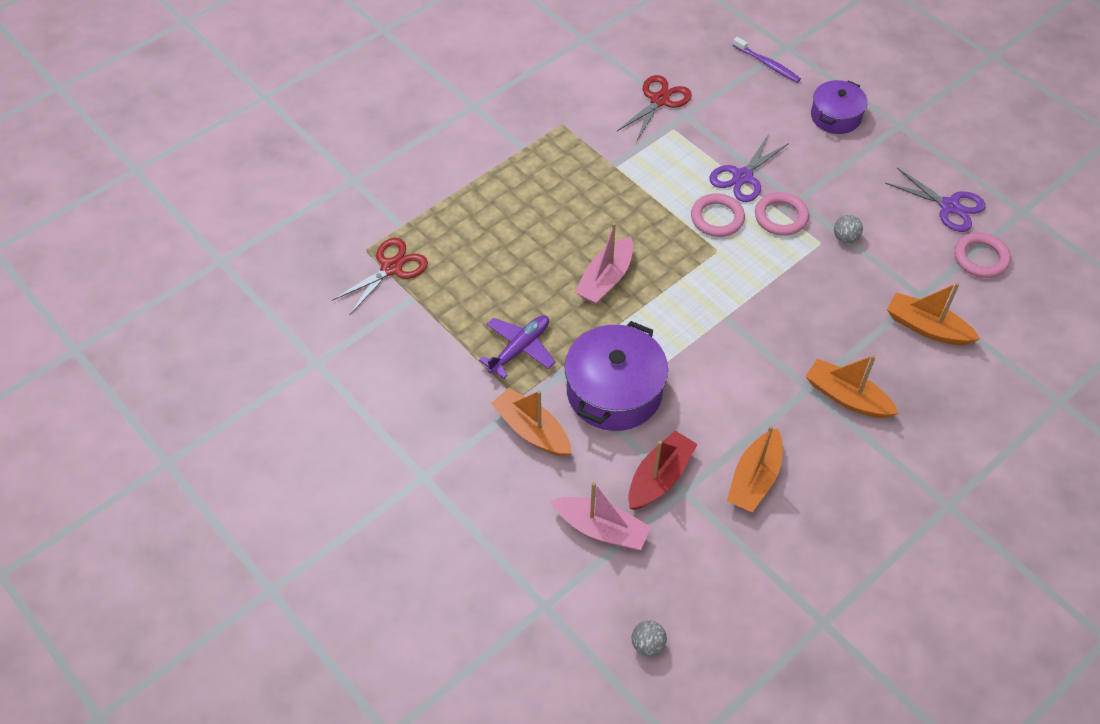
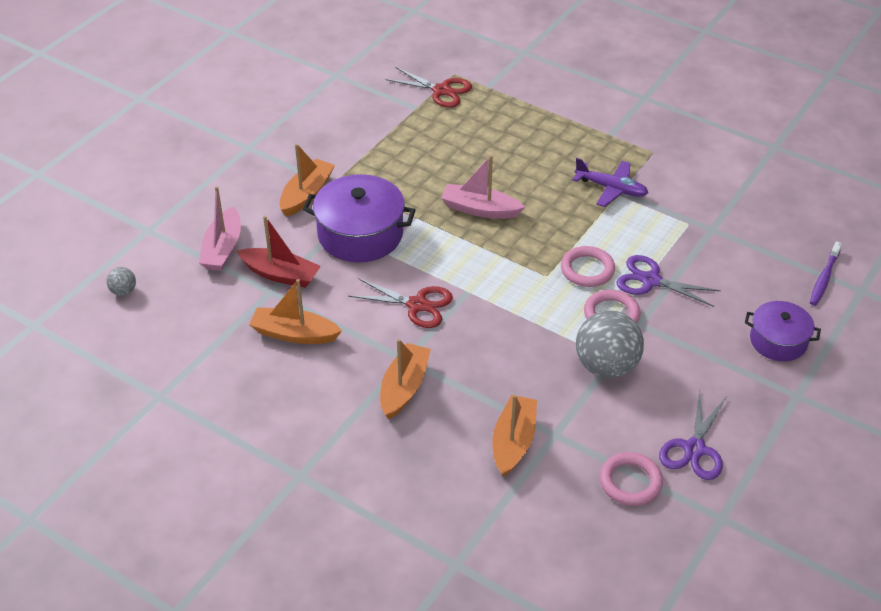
camera: 75 degrees right, 10 degrees down
purple plane [479,315,556,379] -> purple plane moved to [573,158,648,207]
red scissors [617,75,692,142] -> red scissors moved to [348,278,453,328]
grey ball [834,215,863,243] -> grey ball [576,310,644,378], size x2.21

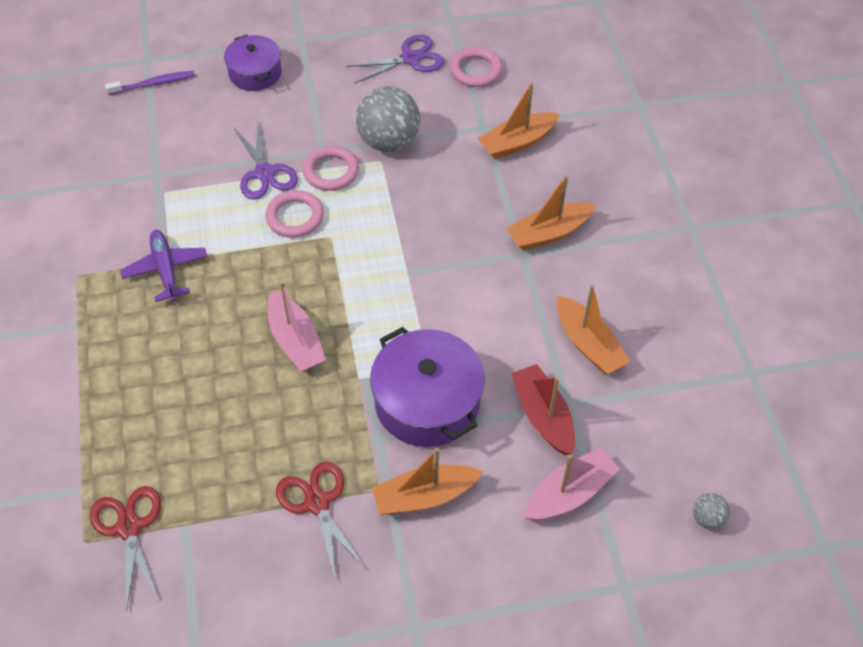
camera: 135 degrees left, 10 degrees up
red scissors [348,278,453,328] -> red scissors moved to [276,462,366,581]

